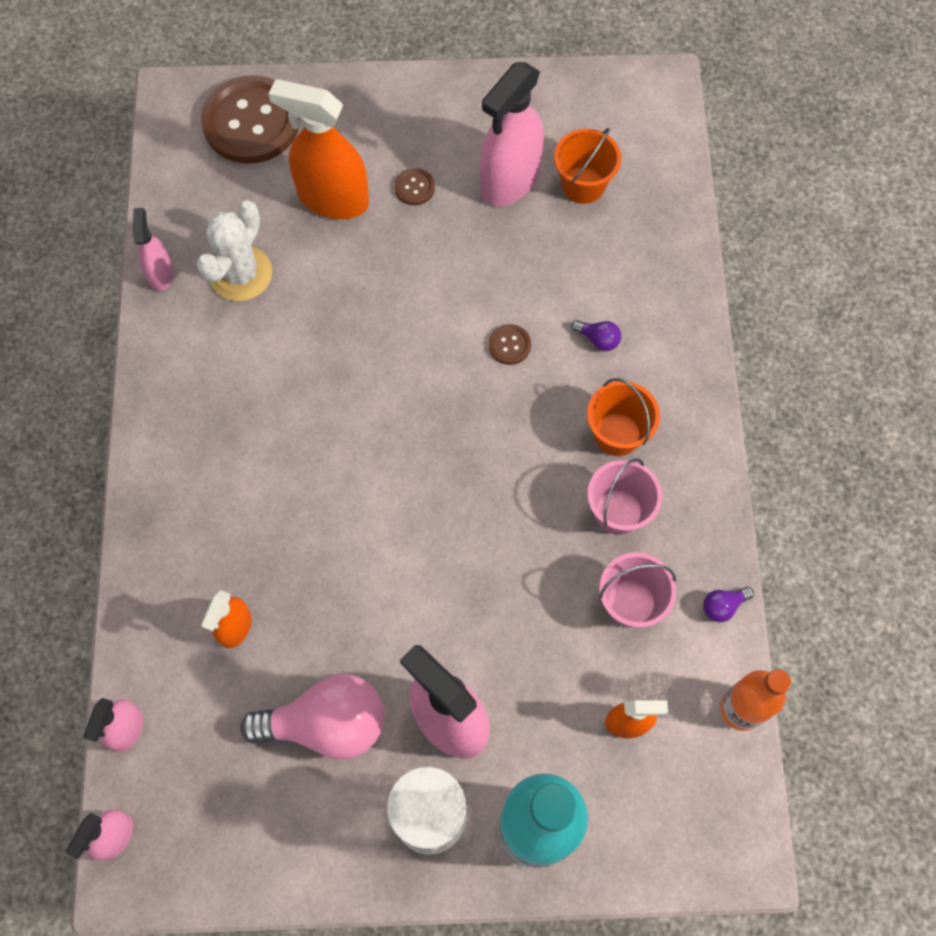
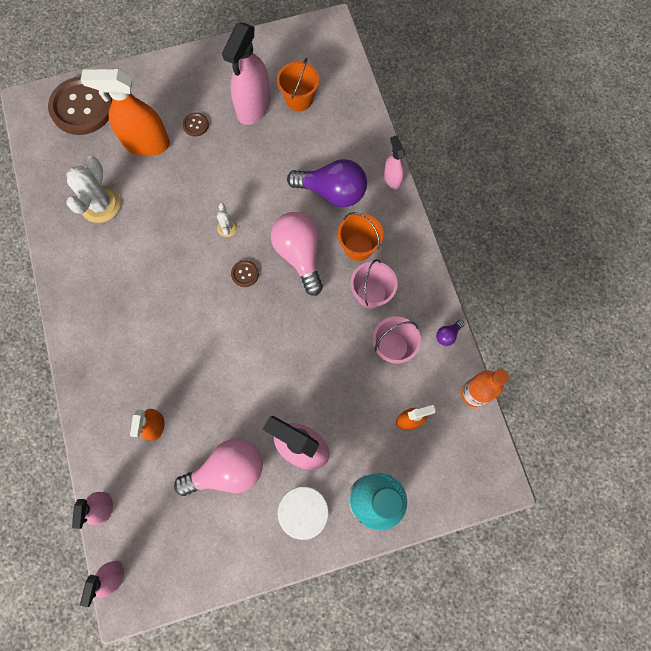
camera: 15 degrees left, 5 degrees up
pink spray bottle [132,208,174,291] -> pink spray bottle moved to [384,136,405,189]
brown button [489,324,531,365] -> brown button moved to [231,260,259,287]
purple light bulb [571,320,621,351] -> purple light bulb [287,159,367,207], size x2.45
none -> white cactus [217,203,237,237]
none -> pink light bulb [271,212,323,296]

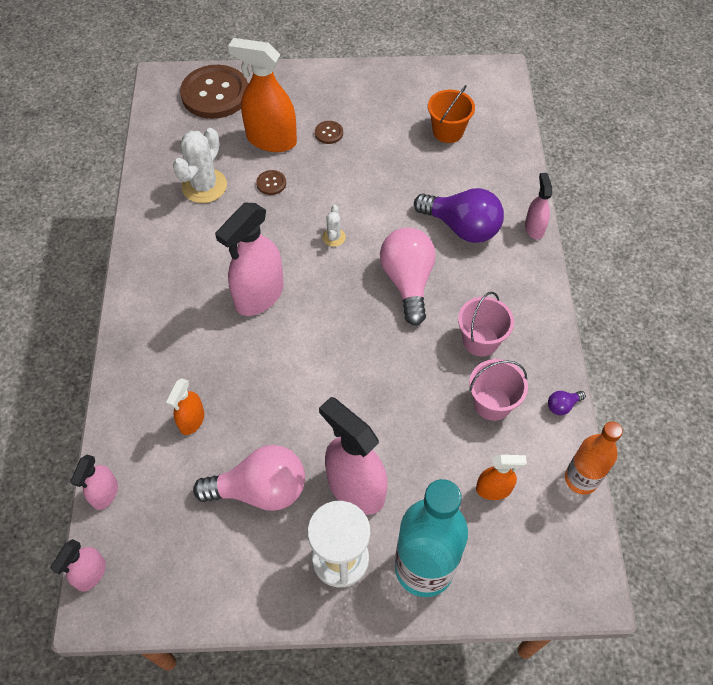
camera: 15 degrees right, 15 degrees down
pink spray bottle [222,23,270,125] -> pink spray bottle moved to [215,203,284,316]
brown button [231,260,259,287] -> brown button moved to [256,170,286,195]
orange bucket [338,212,384,261] -> none

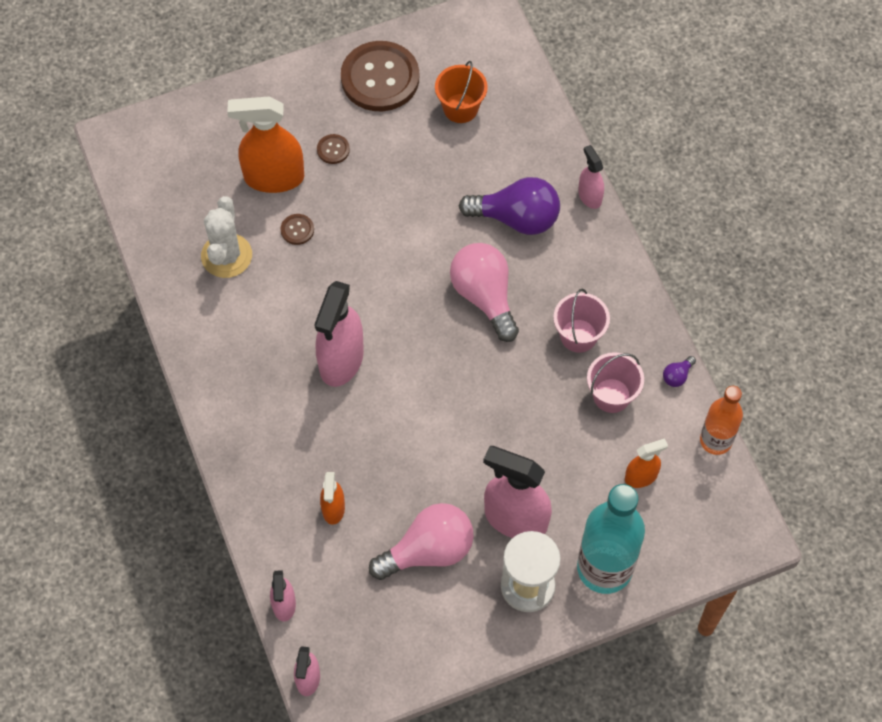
camera: 20 degrees left, 5 degrees up
brown button [180,65,248,119] -> brown button moved to [341,41,419,111]
white cactus [322,205,346,247] -> none

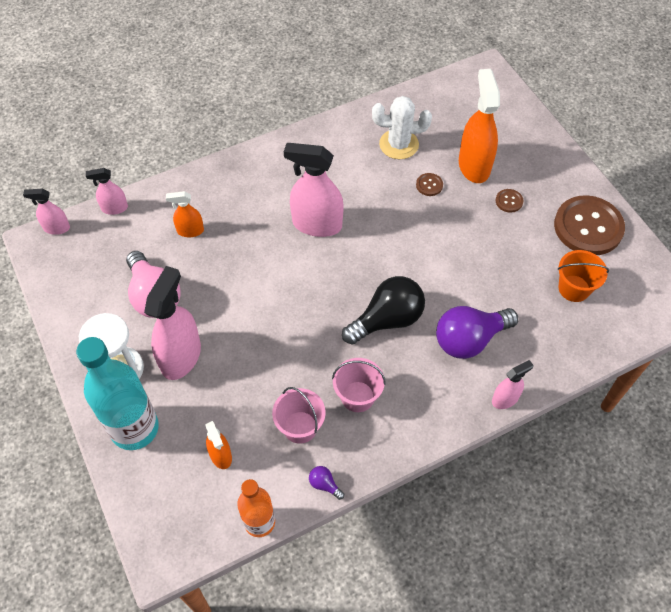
camera: 85 degrees right, 5 degrees down
pink light bulb [450,243,519,342] -> black light bulb [342,276,425,345]
purple light bulb [459,177,560,235] -> purple light bulb turned 60 degrees clockwise [436,306,518,359]

